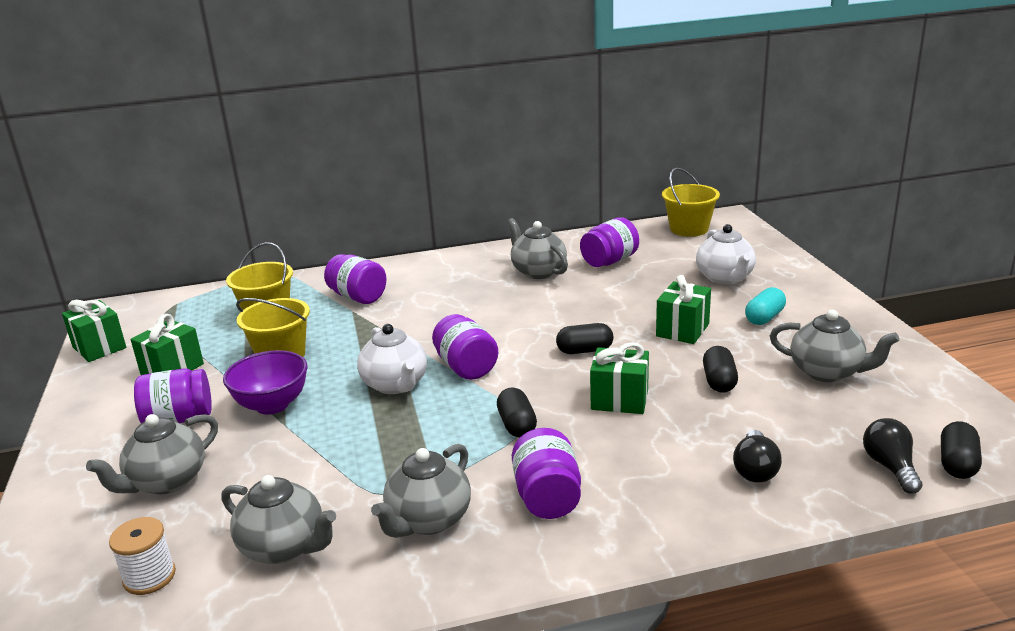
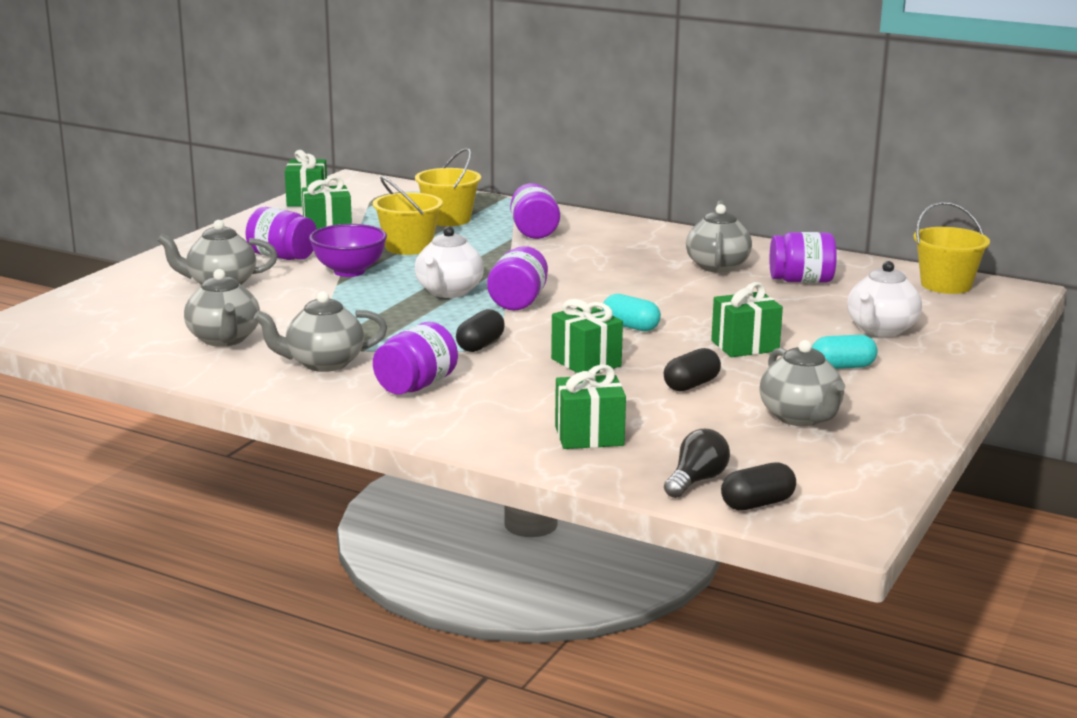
camera: 40 degrees right, 5 degrees down
white spool [109,517,176,595] -> none
black capsule [556,323,613,354] -> turquoise capsule [602,294,661,331]
black light bulb [733,430,782,483] -> green gift [555,364,626,449]

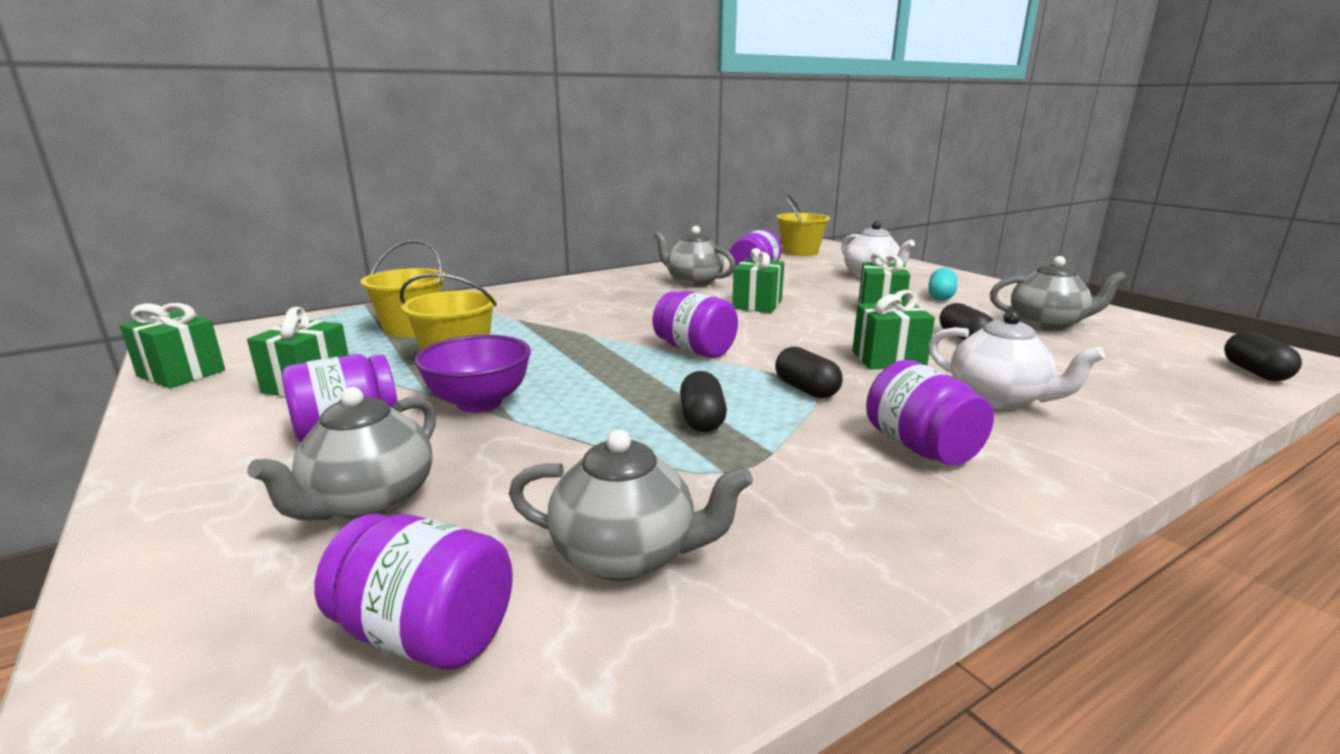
camera: 60 degrees left, 0 degrees up
grey teapot [254,291,387,372] -> none
white teapot [415,226,484,298] -> white teapot moved to [928,310,1105,410]
purple jar [510,183,560,239] -> purple jar moved to [314,514,513,670]
green gift [555,364,626,449] -> green gift moved to [732,248,784,313]
turquoise capsule [602,294,661,331] -> none
black light bulb [664,429,730,498] -> none
none -> black capsule [680,371,727,432]

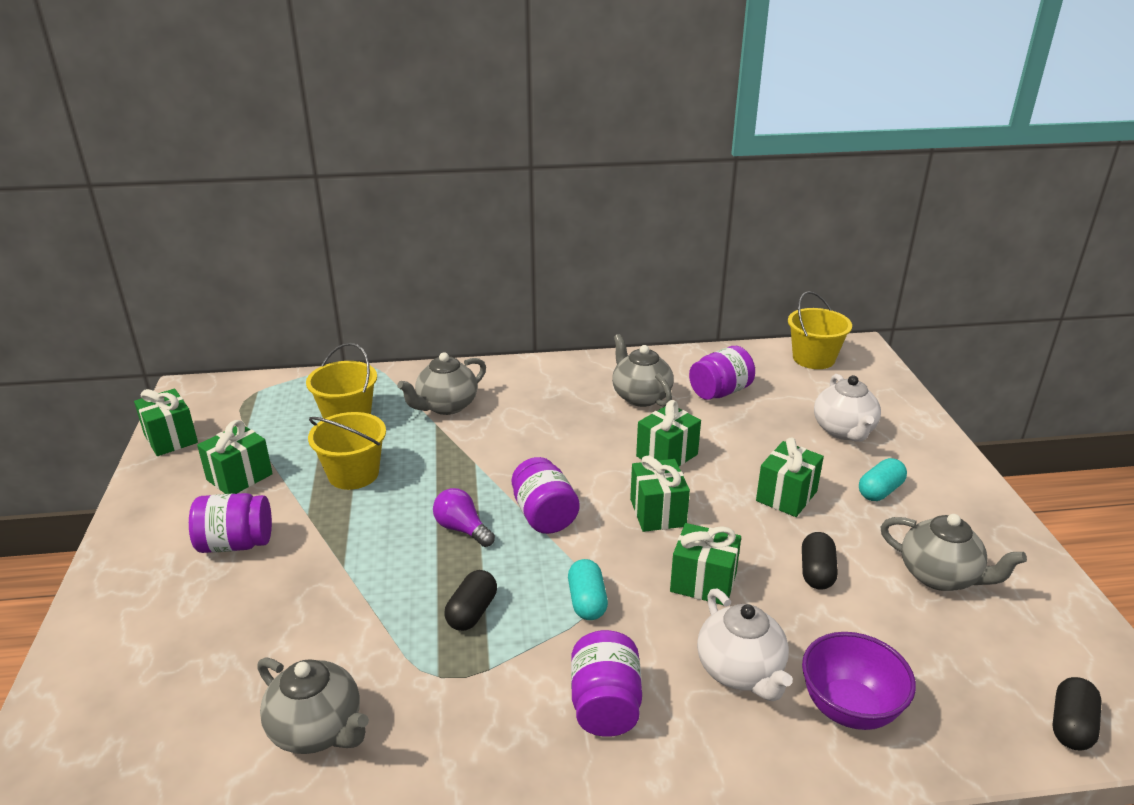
camera: 25 degrees right, 10 degrees up
grey teapot [247,387,436,521] -> grey teapot moved to [397,352,486,415]
purple jar [314,514,513,670] -> none
purple bowl [415,335,531,413] -> purple bowl moved to [802,632,916,730]
black capsule [775,347,842,398] -> turquoise capsule [568,559,608,620]
none -> purple light bulb [433,488,495,547]
none -> green gift [630,455,690,532]

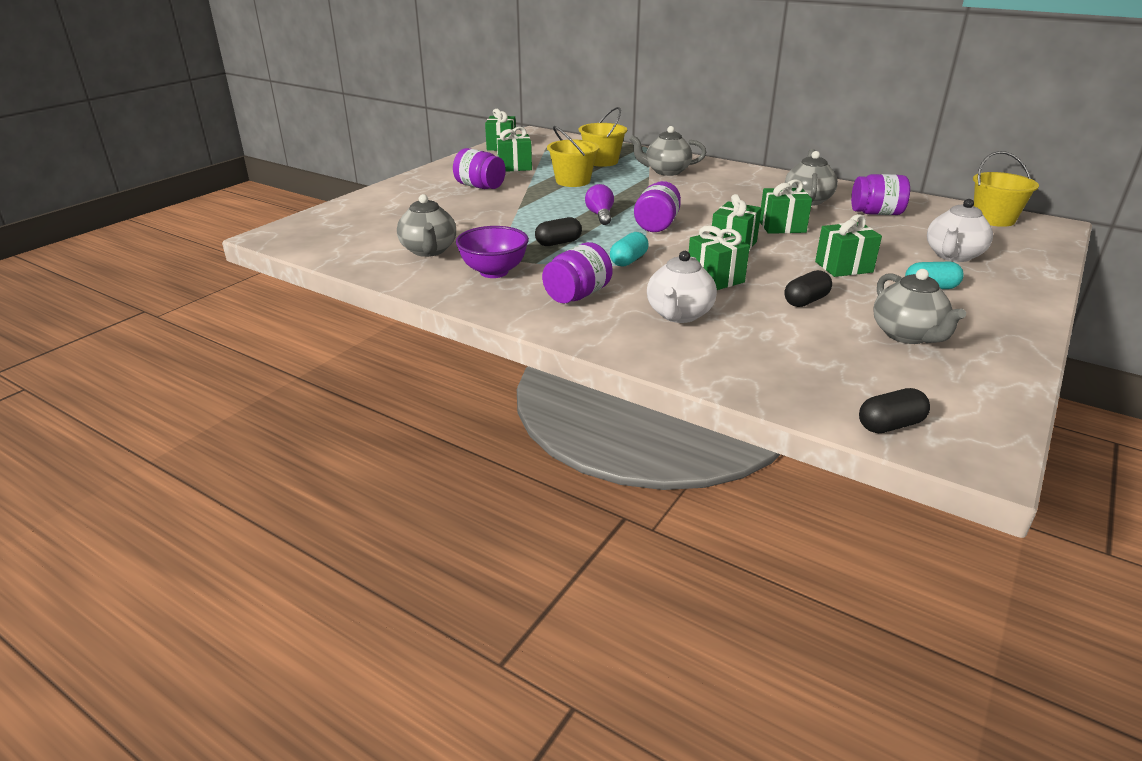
camera: 40 degrees right, 0 degrees up
purple bowl [802,632,916,730] -> purple bowl moved to [456,226,529,278]

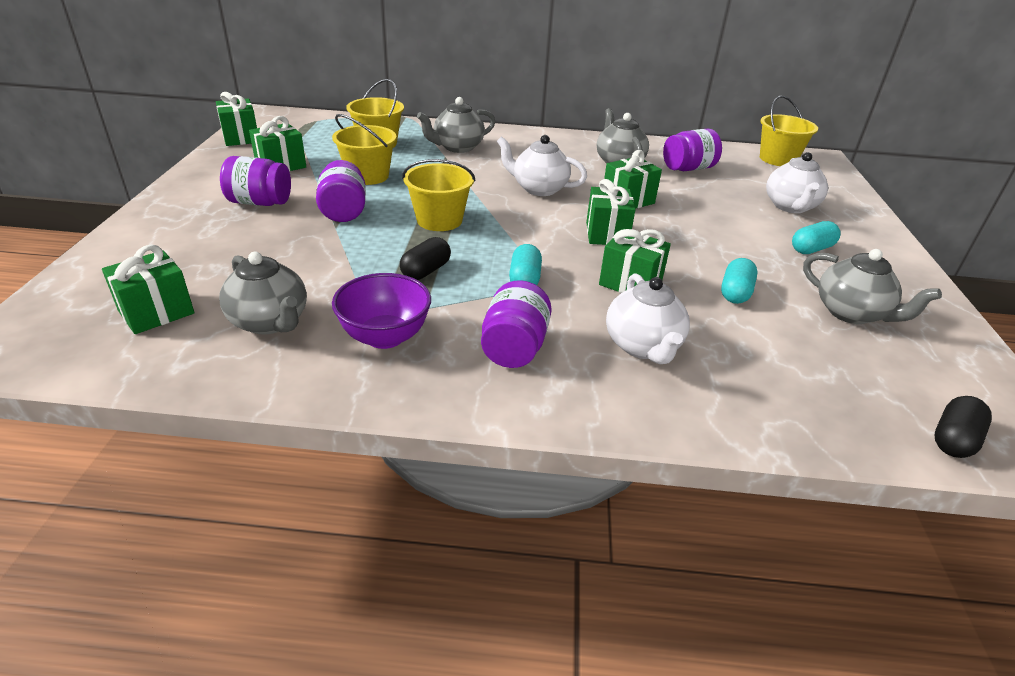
camera: 30 degrees left, 5 degrees up
purple light bulb [585,184,614,225] -> yellow bucket [402,159,475,231]
purple jar [634,181,681,232] -> purple jar moved to [316,160,366,222]
black capsule [784,270,832,307] -> turquoise capsule [721,258,758,304]
green gift [815,214,882,277] -> green gift moved to [102,245,195,334]
none -> white teapot [497,135,587,196]

